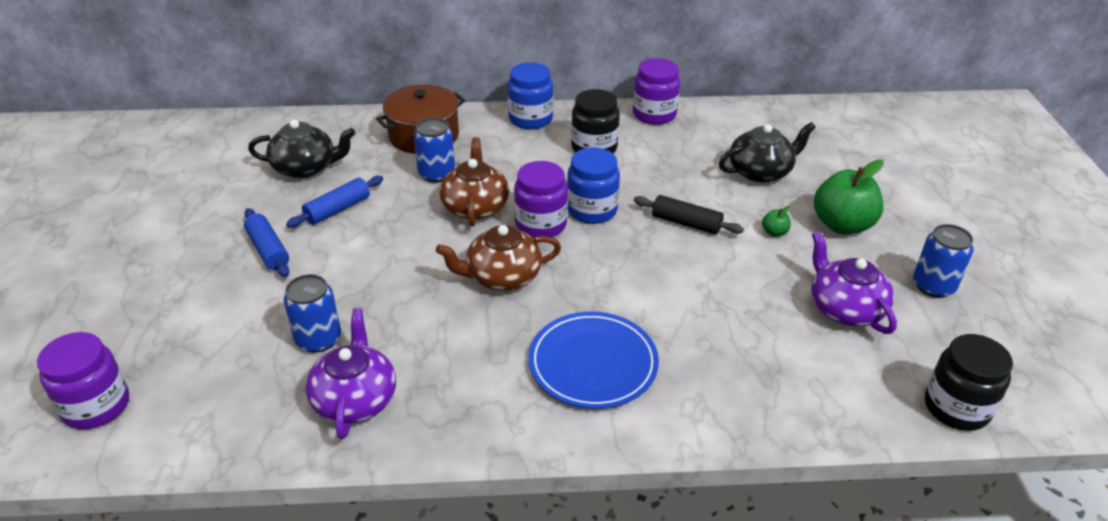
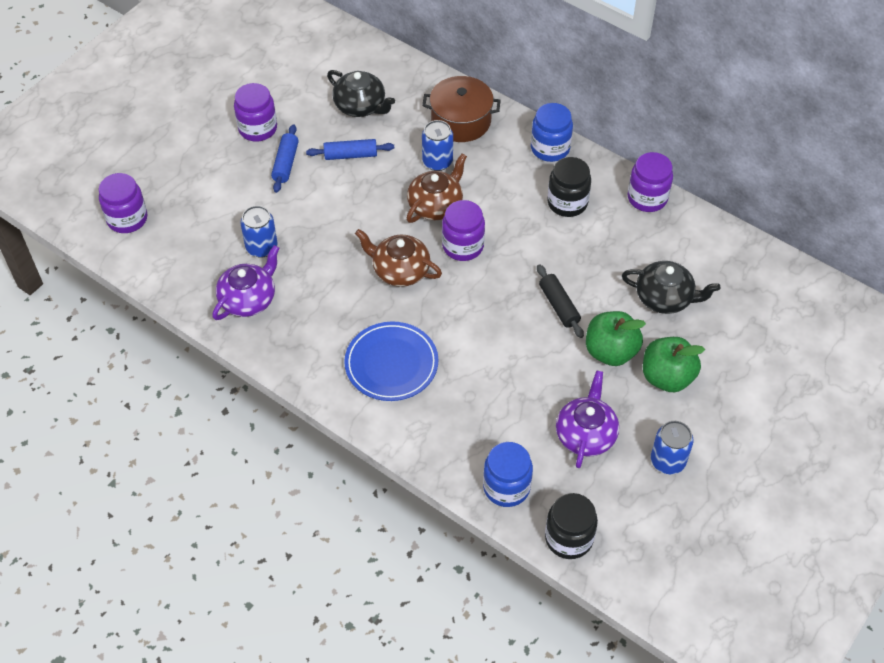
camera: 40 degrees right, 15 degrees up
blue jar [567,147,620,224] -> blue jar moved to [483,442,533,507]
green apple [762,206,791,237] -> green apple [586,311,646,366], size x2.38
none -> purple jar [234,83,277,141]

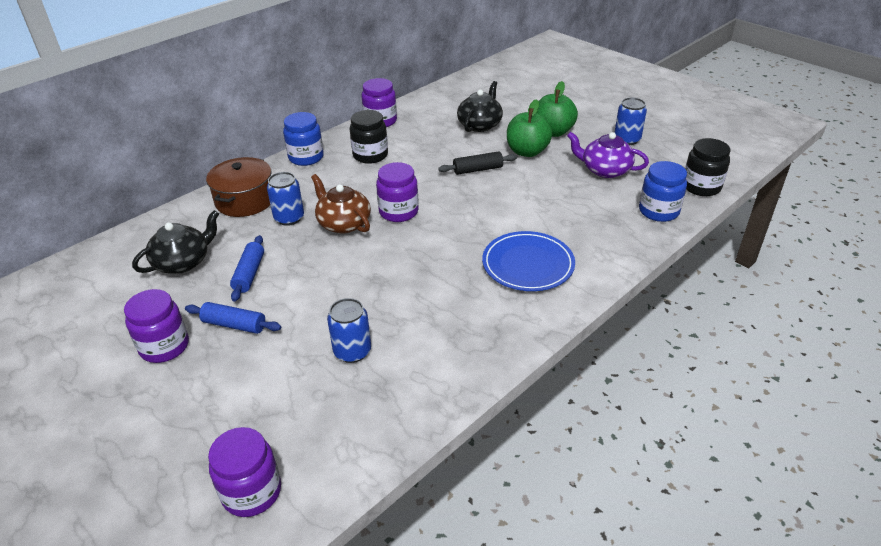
camera: 80 degrees left, 15 degrees down
purple teapot [212,245,280,320] -> none
brown teapot [355,229,442,287] -> none

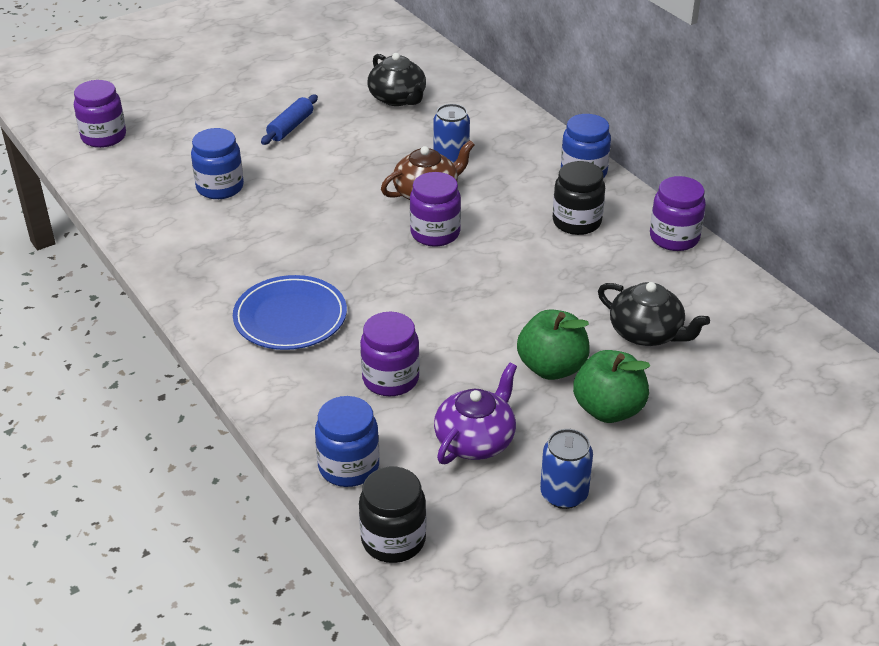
camera: 100 degrees right, 0 degrees up
purple jar [124,289,189,363] -> purple jar moved to [360,312,420,396]
brown pot [206,157,272,217] -> none
blue rolling pin [230,235,264,302] -> none
blue can [327,298,371,363] -> blue jar [191,128,244,199]
black rolling pin [438,151,517,175] -> none

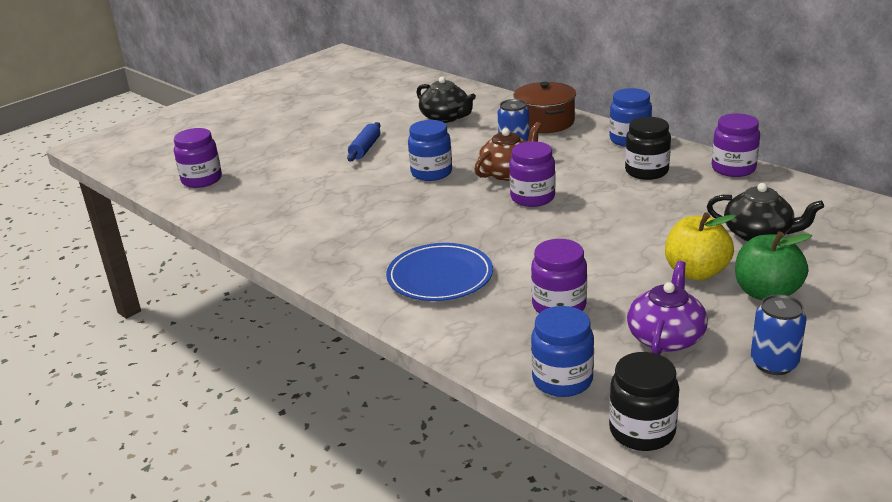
camera: 10 degrees left, 10 degrees down
blue jar [191,128,244,199] -> blue jar moved to [408,120,452,181]
green apple [517,309,590,380] -> yellow apple [665,212,736,281]
none -> brown pot [514,82,576,133]

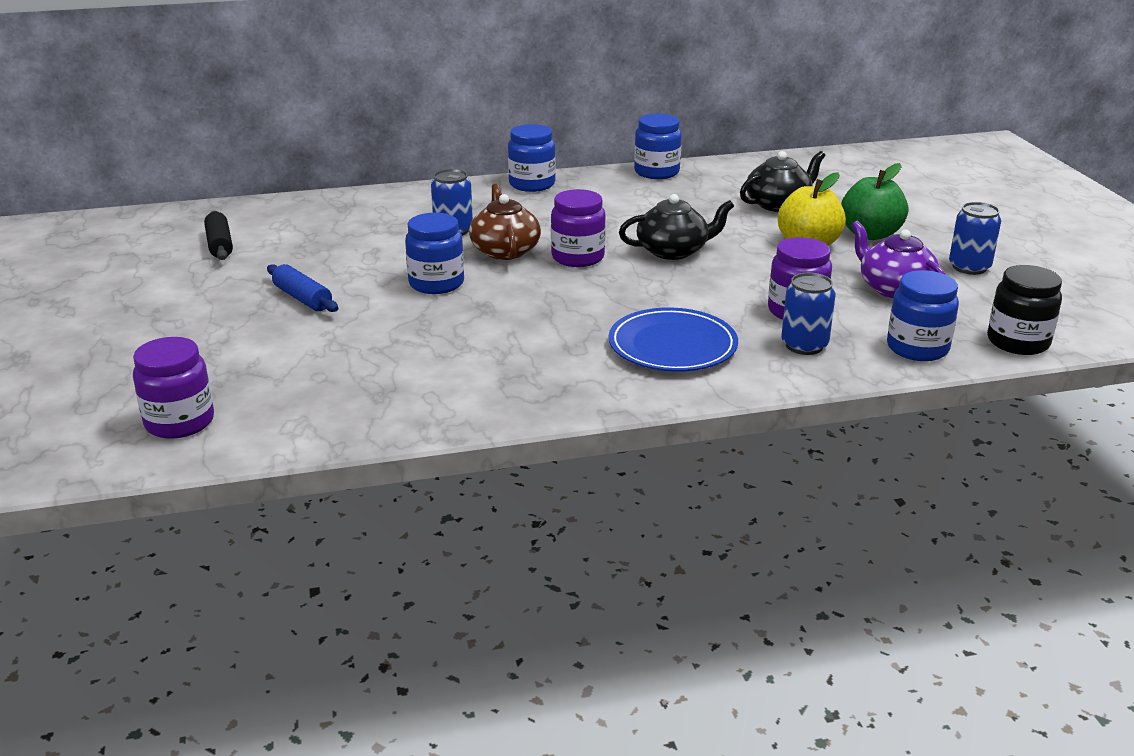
camera: 60 degrees left, 0 degrees up
black teapot [416,77,476,123] -> black teapot moved to [619,194,734,260]
brown pot [514,82,576,133] -> none
black jar [625,117,671,180] -> none
purple jar [712,113,760,177] -> blue jar [634,113,682,179]
none -> black rolling pin [204,211,233,260]
none -> blue can [781,273,836,355]

